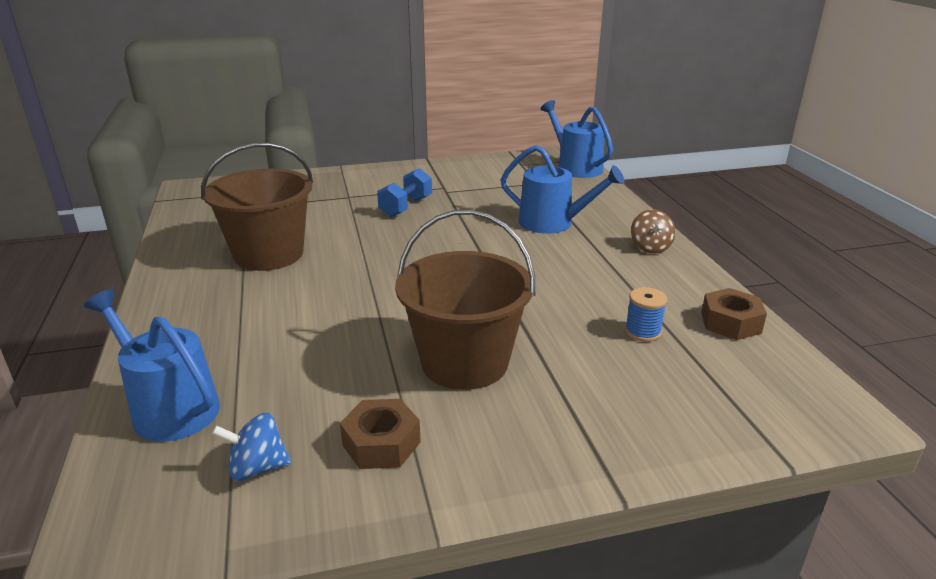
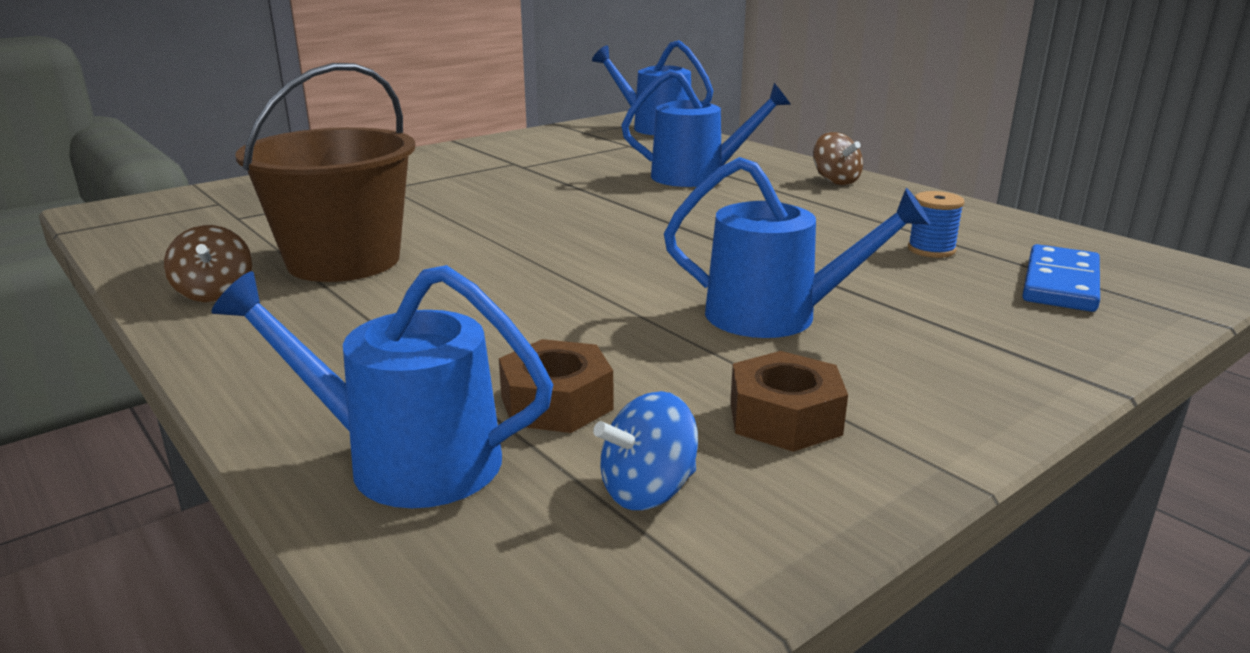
camera: 25 degrees left, 5 degrees down
blue dumbbell [377,168,432,217] -> none
brown bucket [395,210,535,390] -> blue watering can [664,157,930,338]
brown nut [701,288,767,340] -> brown nut moved to [499,339,614,433]
none -> brown spinning top [164,225,252,302]
none -> blue domino [1022,244,1100,312]

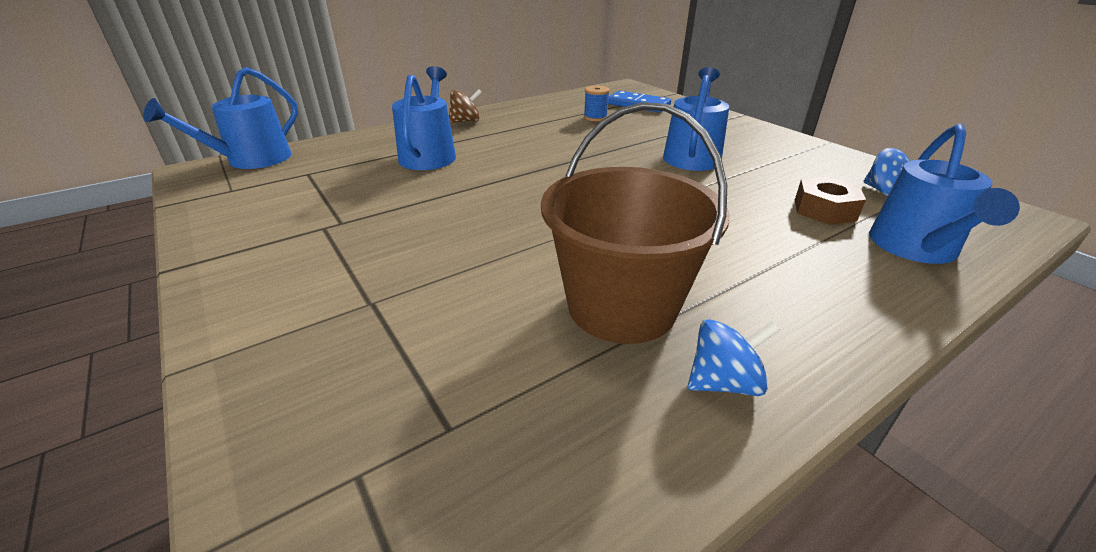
camera: 85 degrees left, 10 degrees up
brown spinning top [164,225,252,302] -> blue spinning top [688,319,780,396]
brown nut [730,351,848,452] -> none

